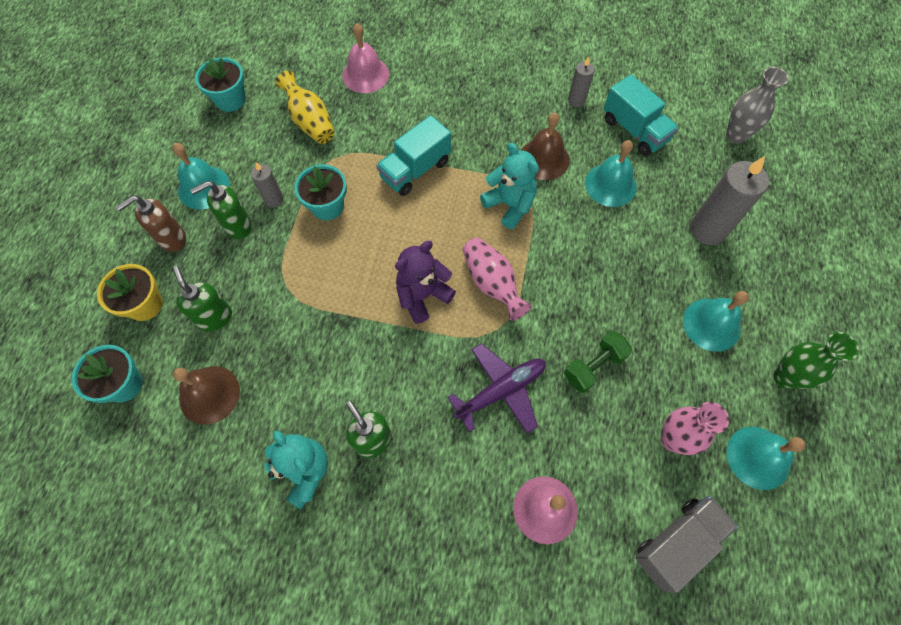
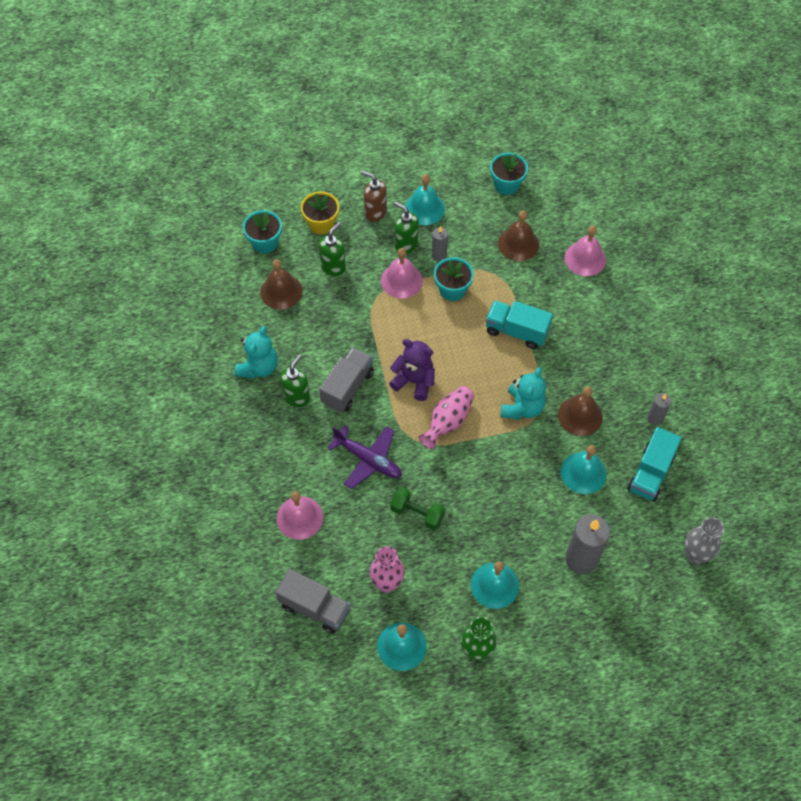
camera: 65 degrees right, 5 degrees down
yellow vase [275,71,335,144] -> brown bell [498,211,539,261]
none -> grey truck [319,347,374,412]
none -> pink bell [381,248,423,298]

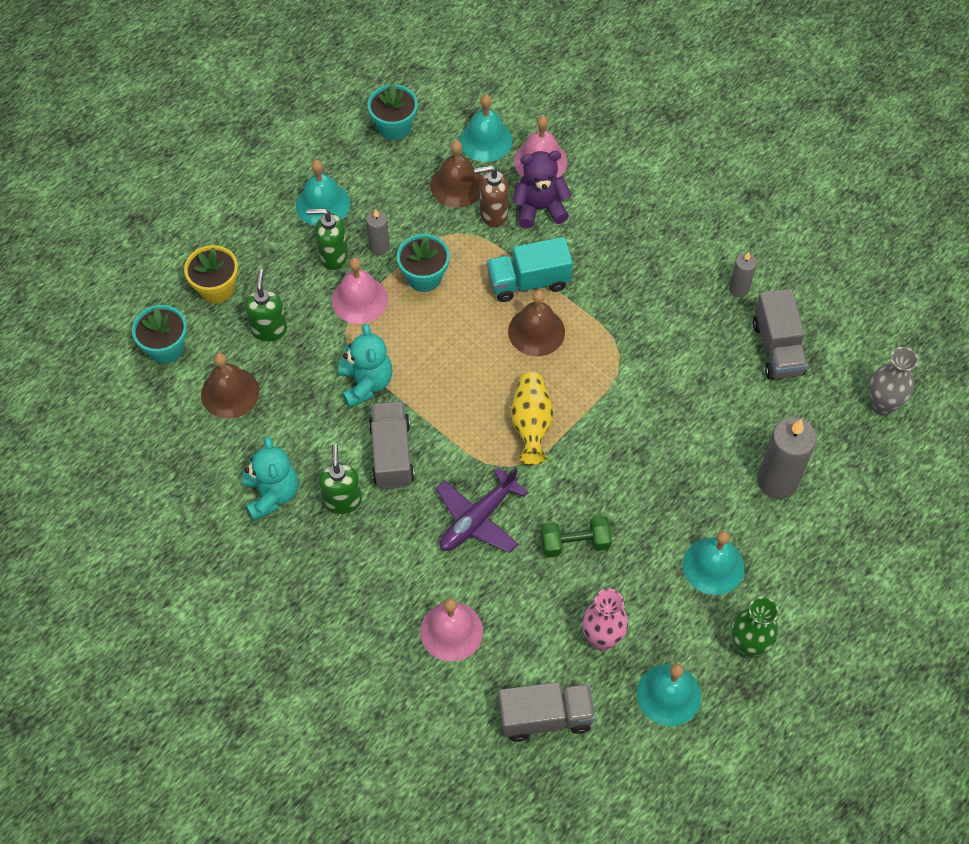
camera: 35 degrees left, 0 degrees up
purple plane [327,425,402,489] -> purple plane turned 135 degrees clockwise [436,467,528,553]
brown soap dispenser [361,171,387,222] -> brown soap dispenser moved to [474,165,509,227]
purple teddy bear [389,339,435,401] -> purple teddy bear moved to [513,151,571,228]
pink vase [419,386,474,449] -> yellow vase [511,372,553,465]
turquoise teddy bear [501,367,546,420] -> turquoise teddy bear moved to [338,323,392,408]
brown bell [558,387,603,436] -> brown bell moved to [508,290,565,356]
turquoise bell [561,445,607,494] -> turquoise bell moved to [460,94,513,162]
turquoise truck [627,427,682,501] -> grey truck [753,289,808,380]

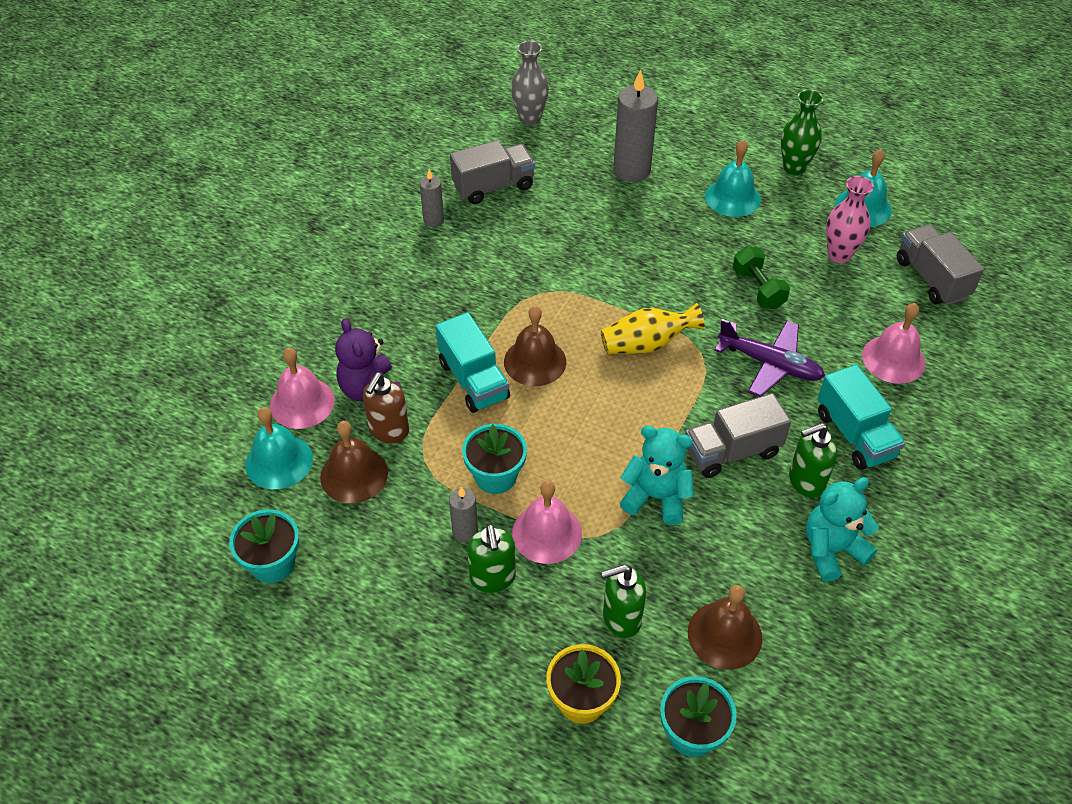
camera: 105 degrees left, 10 degrees down
turquoise bell [296,160,350,226] -> none
turquoise teddy bear [338,323,392,408] -> turquoise teddy bear turned 45 degrees clockwise [620,426,694,525]
brown soap dispenser [474,165,509,227] -> brown soap dispenser turned 45 degrees clockwise [363,372,409,443]
none -> turquoise truck [818,364,906,470]

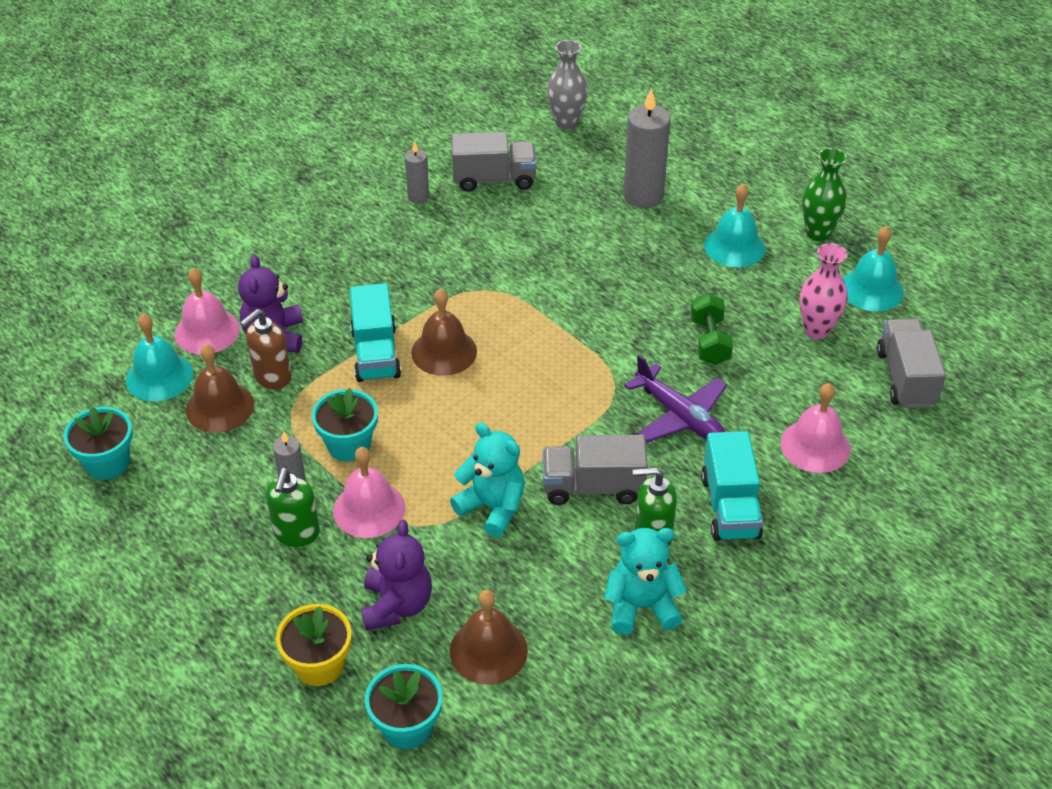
camera: 20 degrees right, 5 degrees down
yellow vase [601,303,705,354] -> none
green soap dispenser [601,564,646,638] -> purple teddy bear [361,520,432,630]

